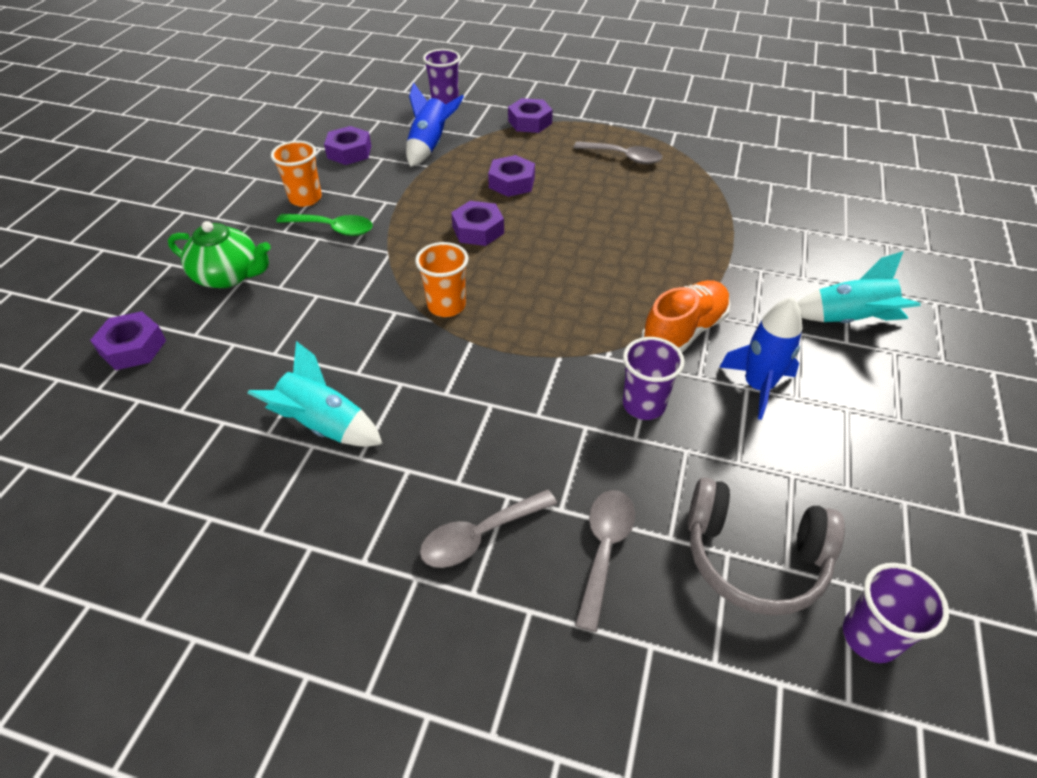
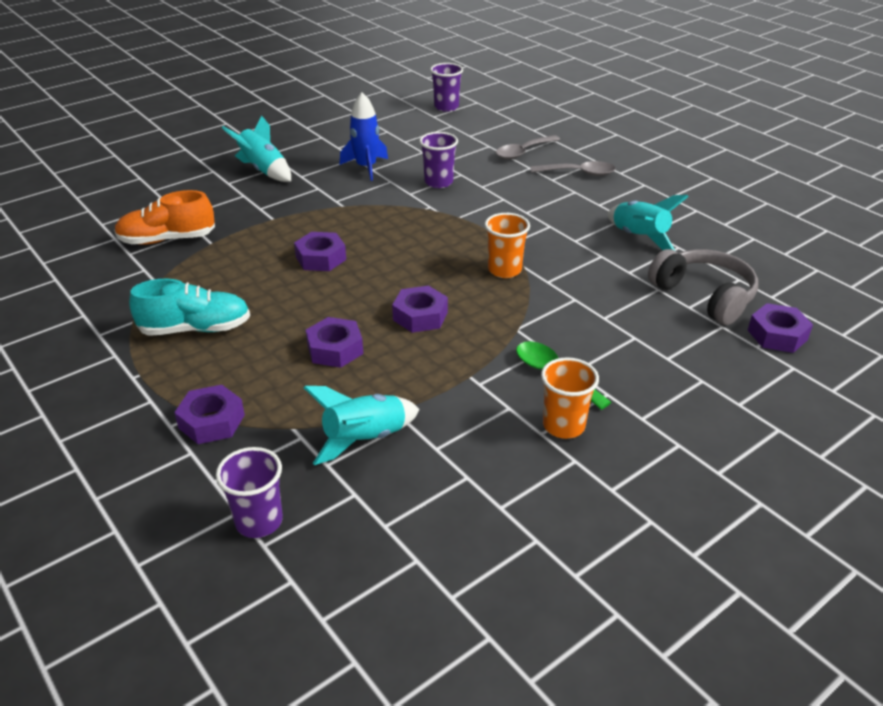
camera: 145 degrees left, 10 degrees down
green teapot [168,221,271,288] -> none
purple nut [324,126,371,165] -> purple nut moved to [294,232,346,271]
blue rocket [406,82,464,167] -> turquoise rocket [304,386,420,465]
grey spoon [574,141,662,164] -> turquoise shoe [129,279,250,336]
orange shoe [641,280,731,352] -> orange shoe moved to [114,190,215,245]
grey headphones [688,477,845,616] -> grey headphones moved to [648,249,758,325]

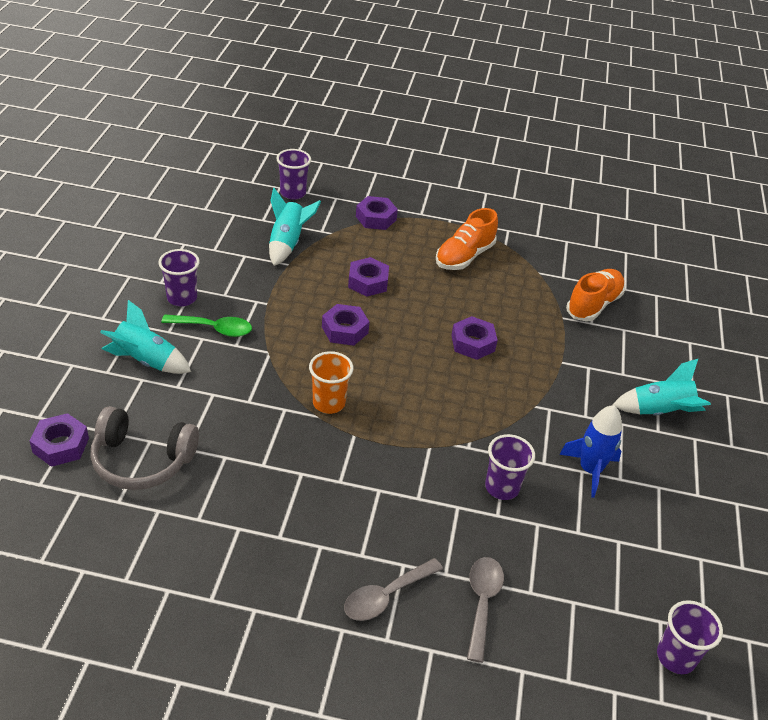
camera: 135 degrees right, 5 degrees up
turquoise shoe [129,279,250,336] -> orange shoe [436,208,498,270]
orange cup [541,357,599,439] -> purple cup [158,249,200,307]
turquoise rocket [608,195,689,251] -> turquoise rocket moved to [100,300,191,374]

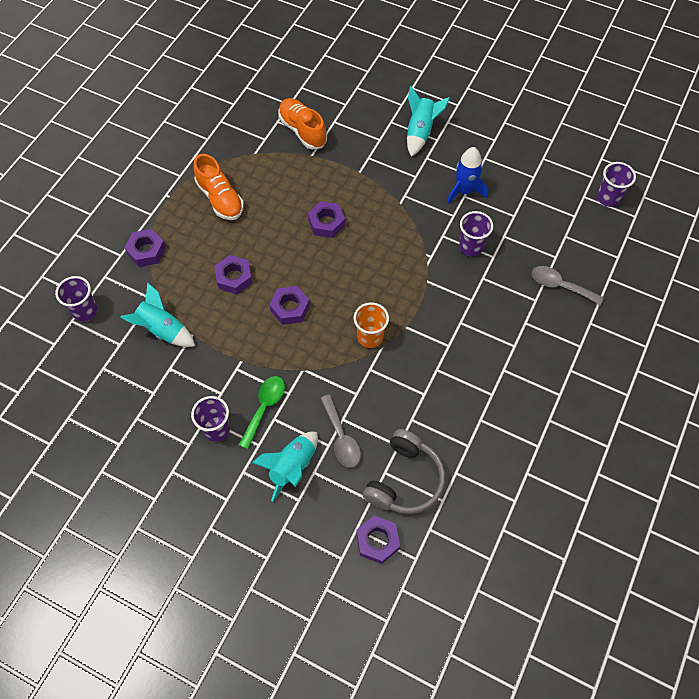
camera: 70 degrees left, 20 degrees up
grey spoon [344,558,443,621] -> grey spoon moved to [320,394,361,467]

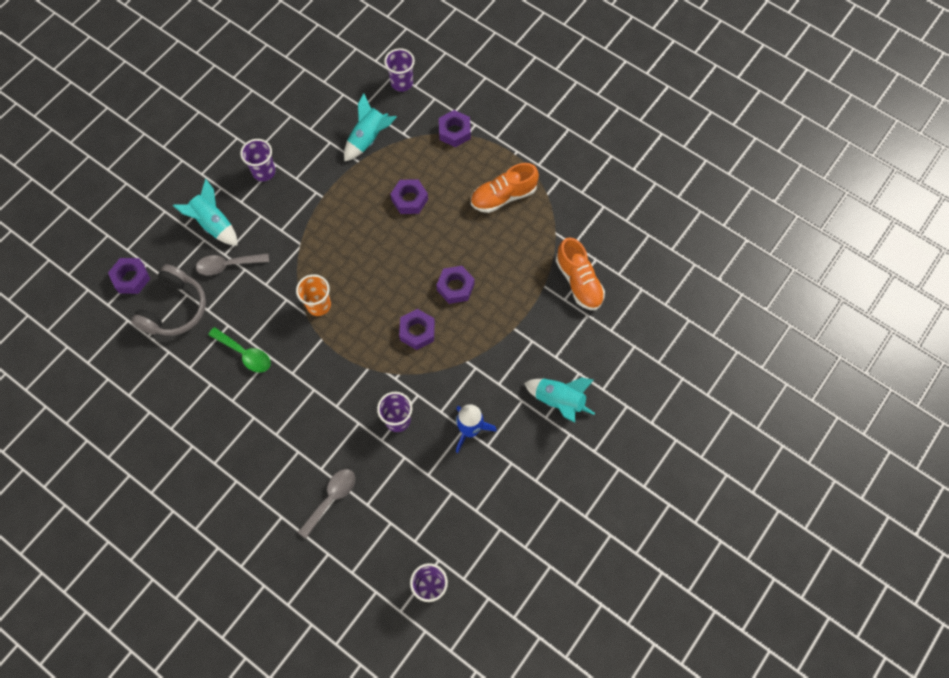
camera: 100 degrees right, 5 degrees up
green spoon [238,376,285,449] -> green spoon moved to [208,327,271,373]
purple nut [269,286,310,325] -> purple nut moved to [399,309,435,350]
orange shoe [278,98,327,149] -> orange shoe turned 90 degrees clockwise [556,237,605,310]
grey headphones [363,429,445,514] -> grey headphones turned 105 degrees counterclockwise [131,264,206,336]

